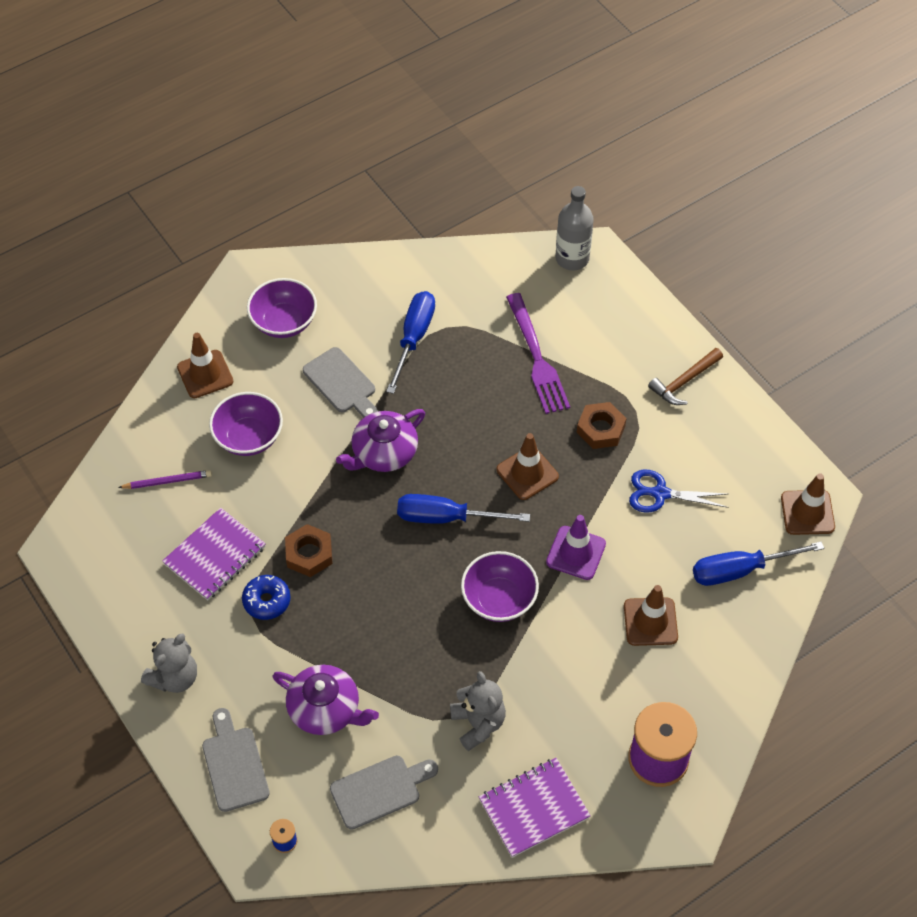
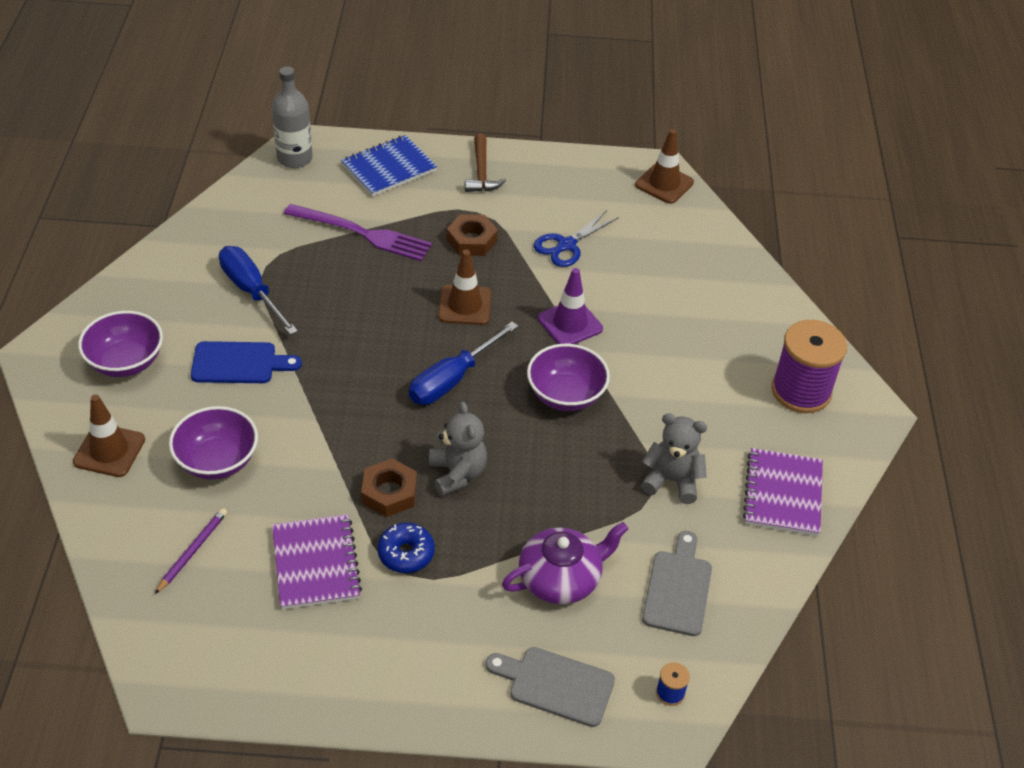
camera: 55 degrees left, 10 degrees down
grey teddy bear [141,633,197,693] -> grey teddy bear moved to [429,401,487,496]
grey cutting board [303,347,378,418] -> blue cutting board [191,341,302,383]
purple teapot [336,409,425,472] -> none
brown traffic cone [624,585,678,646] -> none
blue screwdriver [693,541,824,586] -> none
none -> blue notebook [341,135,437,197]

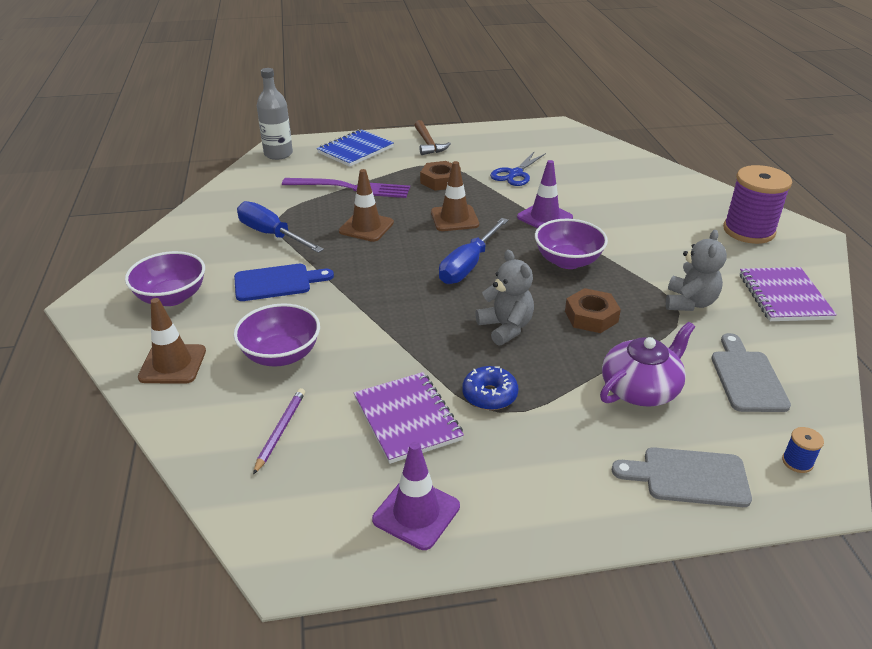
camera: 10 degrees left, 10 degrees down
brown nut [361,458,417,517] -> brown nut moved to [565,288,621,333]
brown traffic cone [635,129,694,204] -> brown traffic cone moved to [339,169,394,242]
grey teddy bear [641,413,707,504] -> grey teddy bear turned 105 degrees clockwise [666,230,727,311]
none -> purple traffic cone [372,442,460,550]

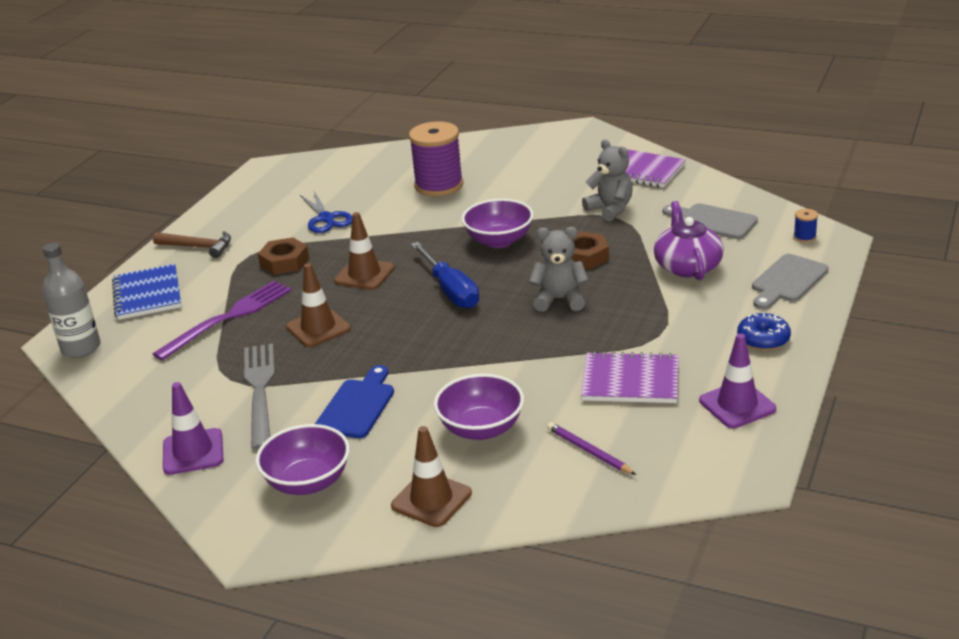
camera: 55 degrees left, 5 degrees down
blue screwdriver [237,201,324,253] -> grey fork [244,343,275,450]
blue donut [462,366,518,410] -> blue donut moved to [737,313,791,351]
purple traffic cone [517,160,573,228] -> purple traffic cone moved to [163,382,223,475]
purple spool [723,165,792,244] -> purple spool moved to [409,121,463,196]

